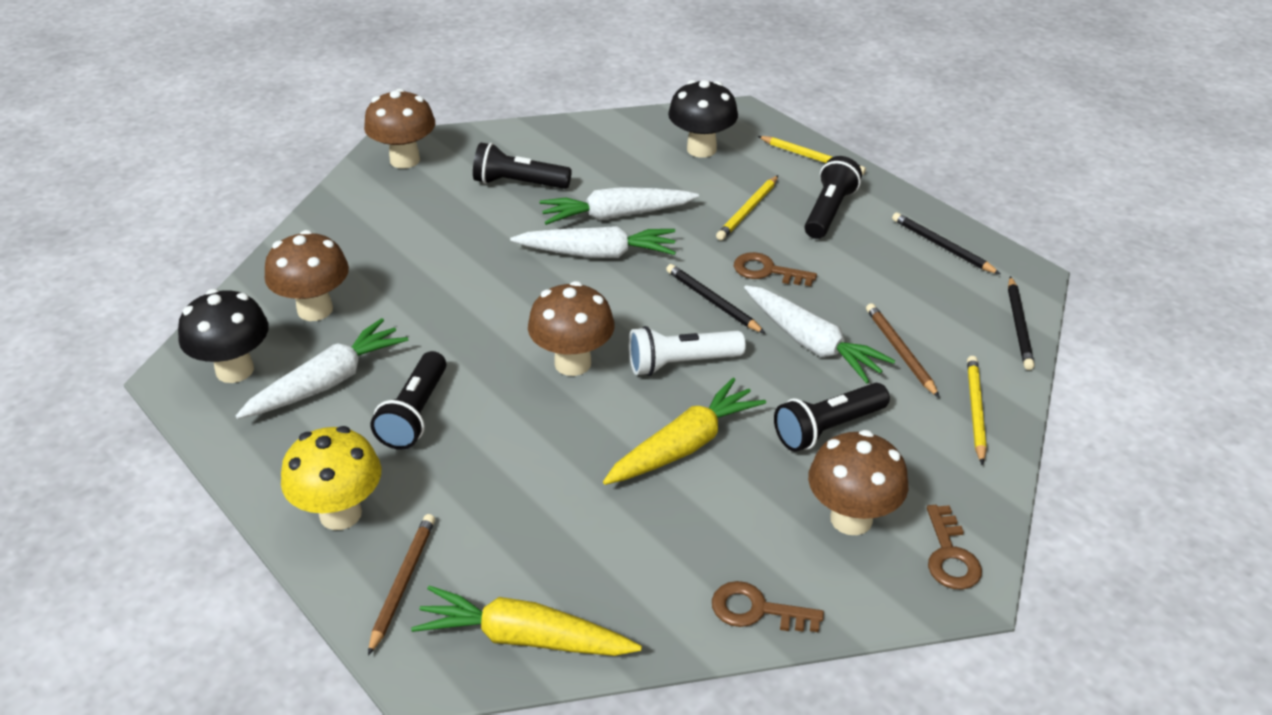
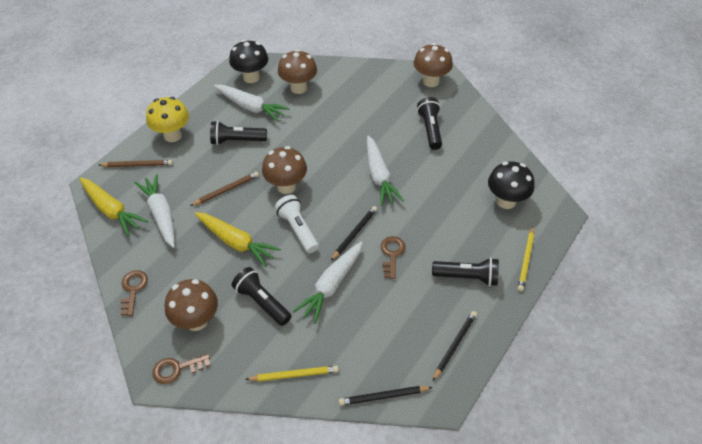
camera: 75 degrees right, 10 degrees up
yellow carrot [411,586,642,656] -> yellow carrot turned 135 degrees clockwise [79,178,148,236]
white carrot [540,187,699,225] -> white carrot moved to [134,174,175,248]
yellow pencil [716,175,778,240] -> none
brown pencil [866,303,939,397] -> brown pencil moved to [190,172,259,206]

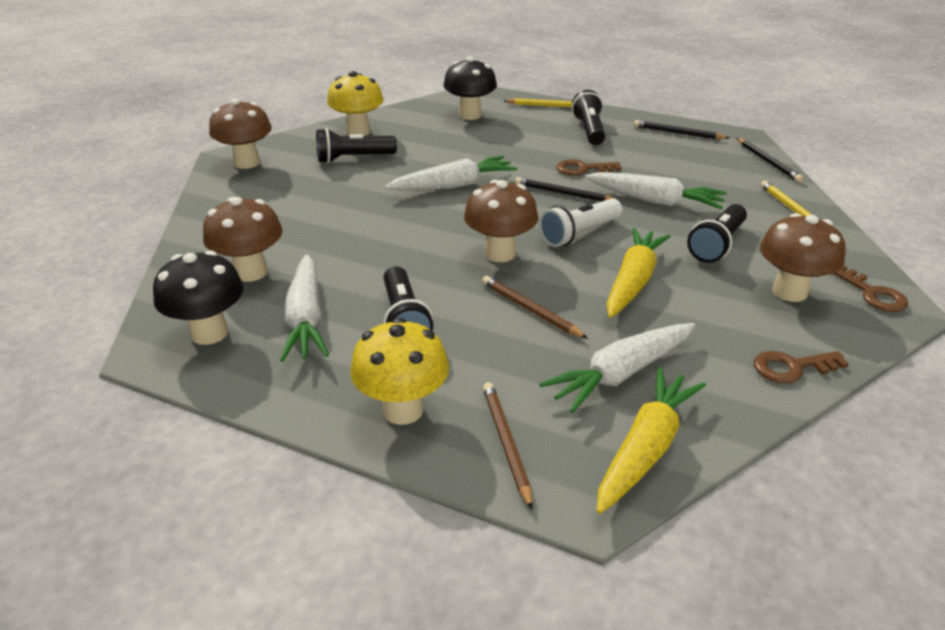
camera: 100 degrees left, 15 degrees down
white carrot [214,85,290,122] -> white carrot turned 150 degrees clockwise [280,254,329,362]
none -> yellow mushroom [327,71,384,136]

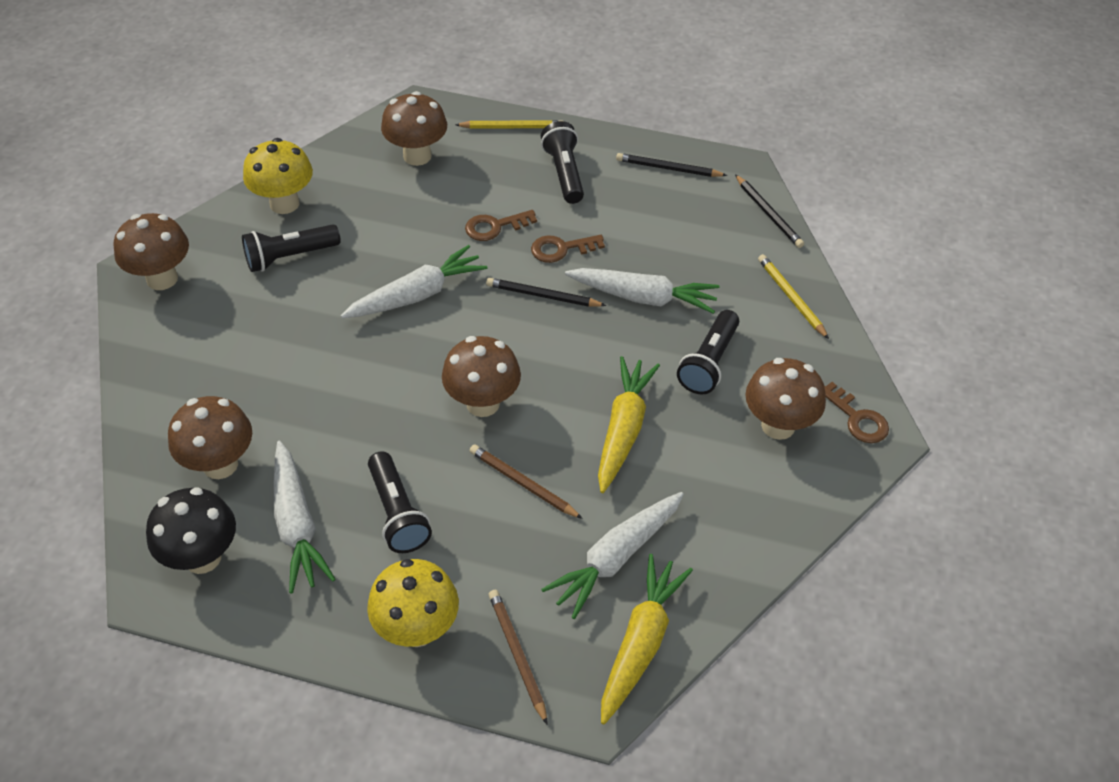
camera: 10 degrees left, 15 degrees up
black mushroom [443,56,497,120] -> brown mushroom [381,91,447,166]
white flashlight [539,198,623,247] -> none
brown key [754,351,849,383] -> brown key moved to [465,210,537,241]

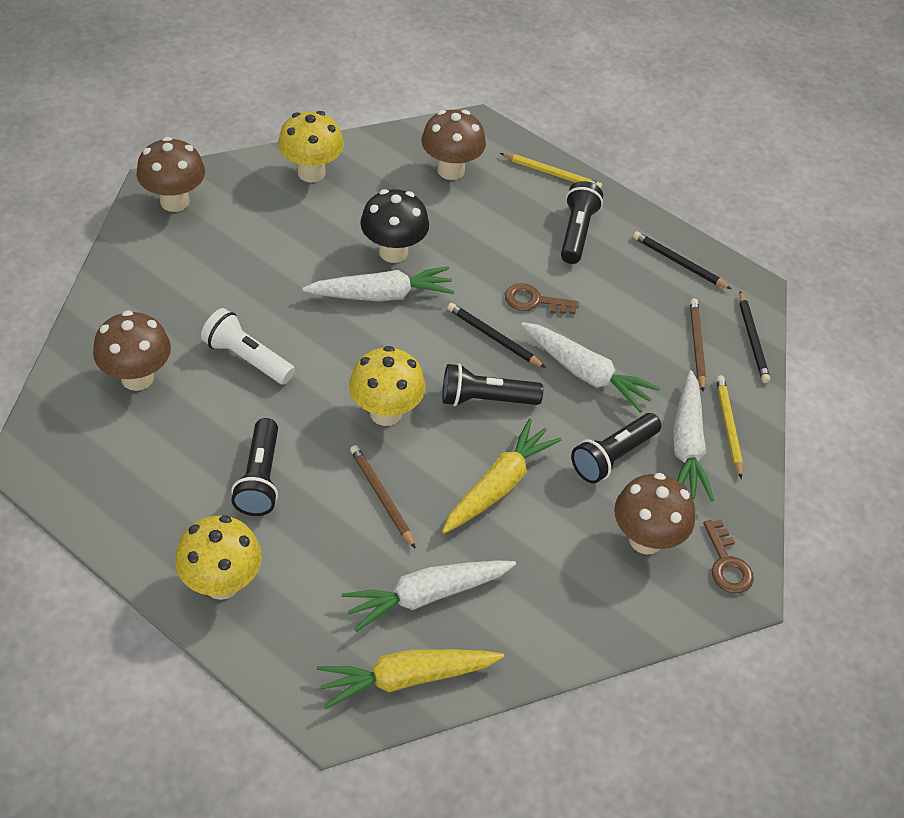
camera: 20 degrees right, 0 degrees up
black mushroom [146,487,236,574] -> black mushroom moved to [360,189,429,263]
black flashlight [242,224,341,272] -> black flashlight moved to [442,363,543,406]
white carrot [274,441,336,593] -> white carrot moved to [673,370,714,501]
brown mushroom [442,336,521,417] -> yellow mushroom [349,346,425,426]
brown key [465,210,537,241] -> none
brown pencil [489,590,548,725] -> brown pencil moved to [690,298,706,391]
yellow carrot [601,554,693,725] -> yellow carrot turned 150 degrees counterclockwise [317,649,504,709]
none -> white flashlight [201,308,295,385]

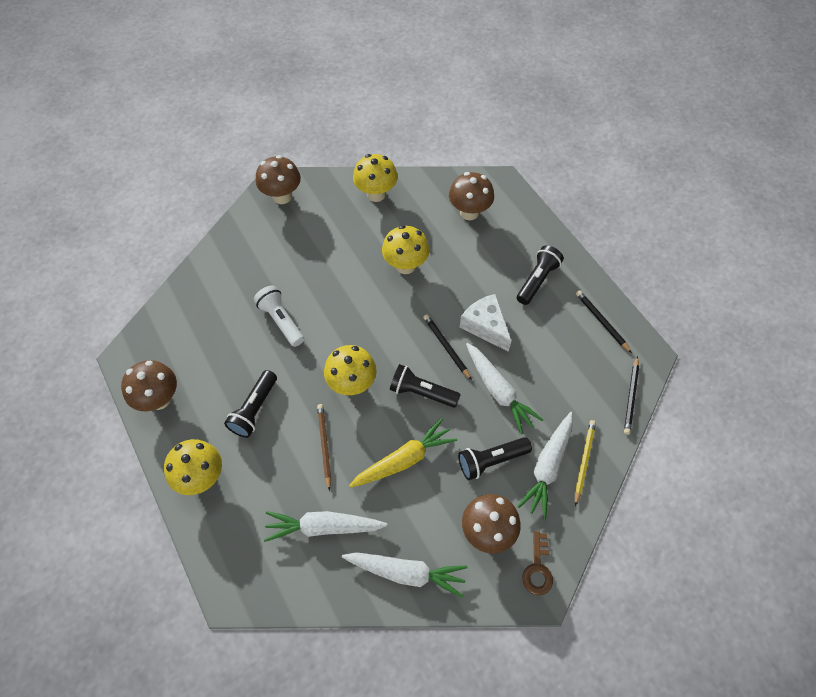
camera: 25 degrees right, 10 degrees up
brown mushroom [93,310,171,391] -> brown mushroom moved to [121,360,177,411]
white carrot [302,266,455,301] -> white carrot moved to [342,552,468,598]
yellow carrot [317,649,504,709] -> none
black mushroom [360,189,429,263] -> yellow mushroom [382,225,430,274]
yellow pencil [500,153,602,188] -> none
brown key [505,283,579,314] -> white cheese [459,294,511,352]
brown pencil [690,298,706,391] -> none

